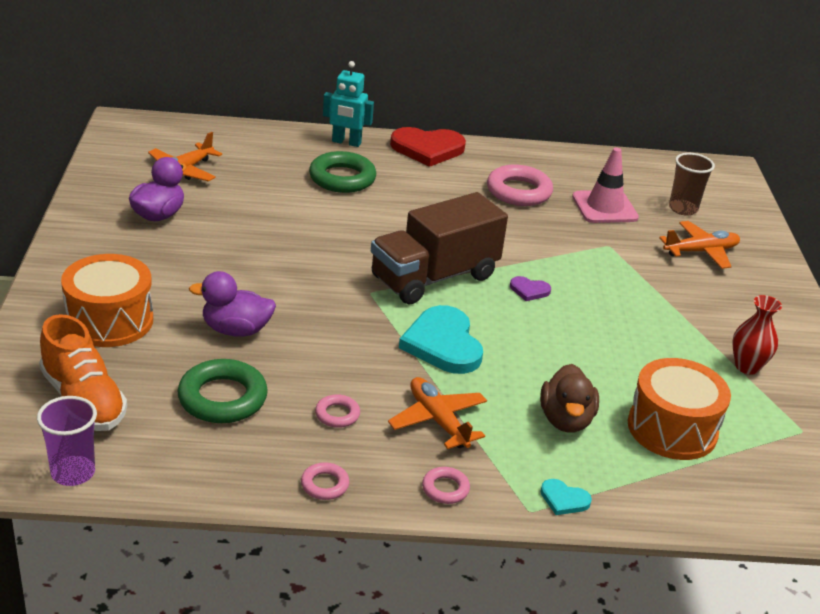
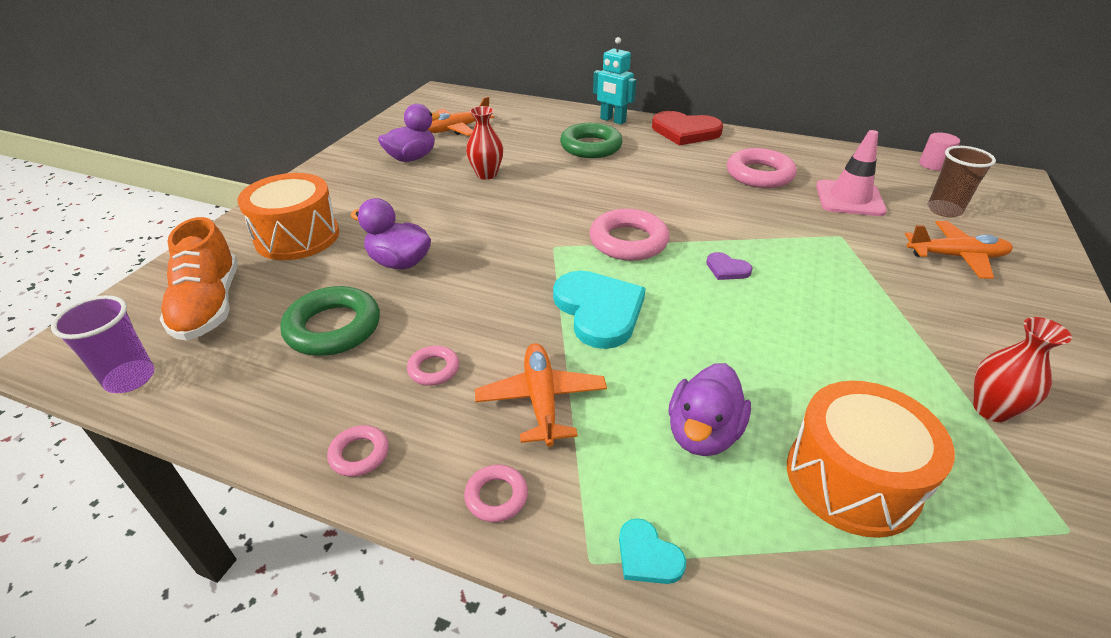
camera: 25 degrees right, 5 degrees up
brown truck [371,192,508,304] -> pink ring [589,209,669,261]
turquoise heart [399,305,483,374] -> turquoise heart turned 150 degrees clockwise [553,271,646,349]
brown duck [540,364,599,433] -> purple duck [668,363,751,456]
none -> red vase [466,106,503,180]
none -> pink cylinder [919,133,960,171]

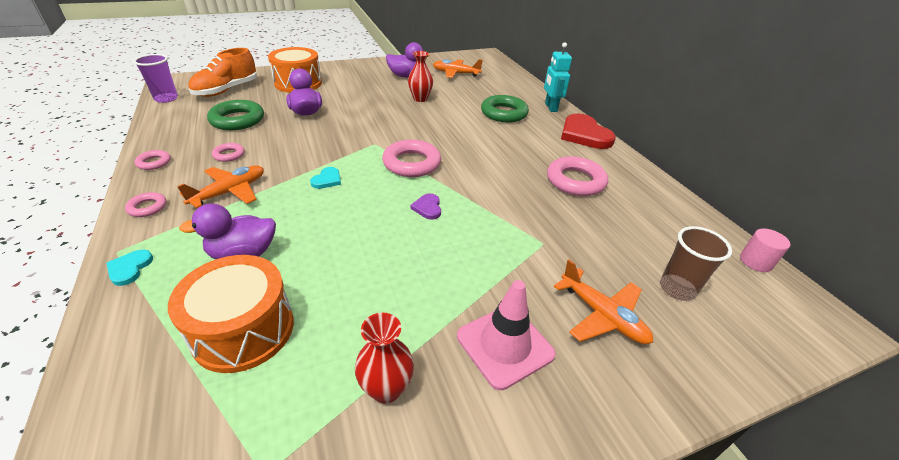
camera: 45 degrees right, 0 degrees up
turquoise heart [553,271,646,349] -> turquoise heart [310,167,341,189], size x0.46
pink traffic cone [816,130,887,216] -> pink traffic cone moved to [457,280,556,390]

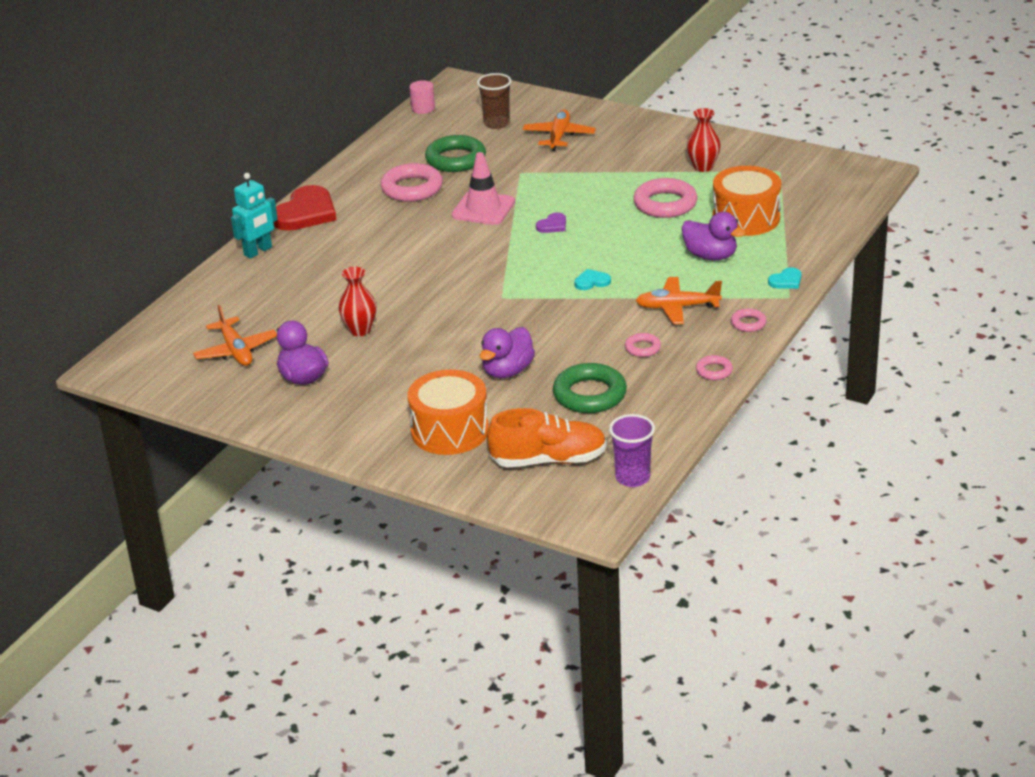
camera: 125 degrees left, 5 degrees down
pink ring [382,140,441,177] -> pink ring moved to [633,178,698,218]
pink traffic cone [457,280,556,390] -> pink traffic cone moved to [452,152,515,225]
green ring [481,95,529,123] -> green ring moved to [425,135,486,172]

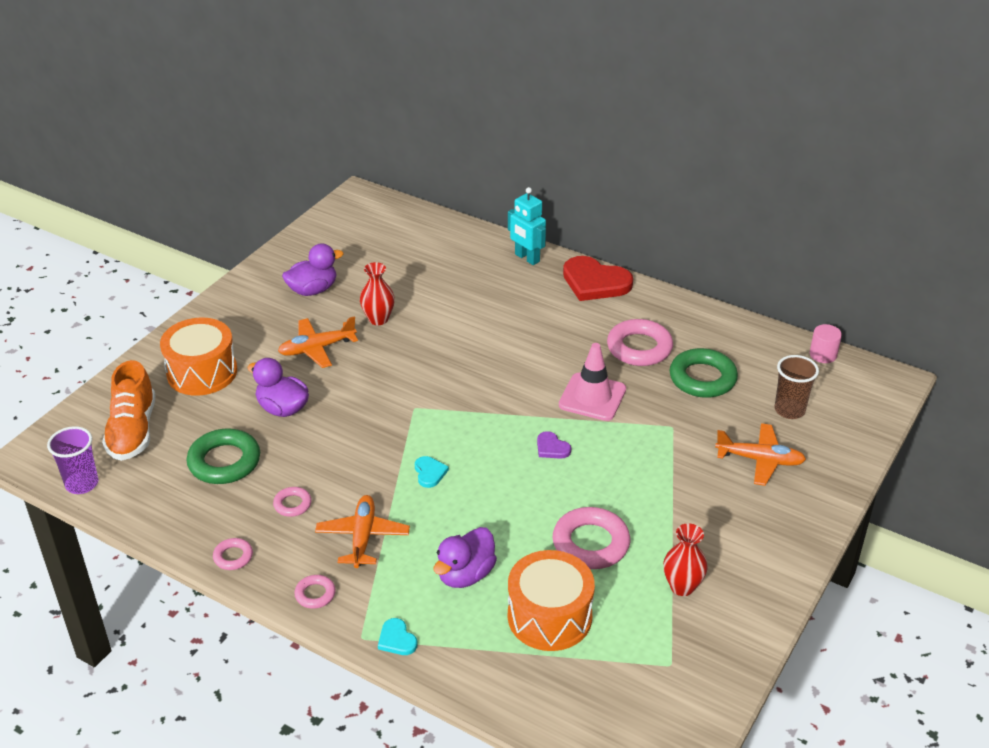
camera: 90 degrees right, 5 degrees up
orange plane [193,305,277,366] -> orange plane moved to [278,316,358,368]

